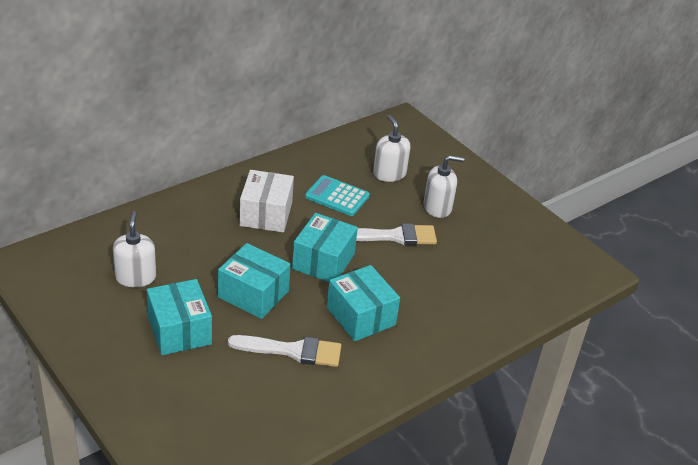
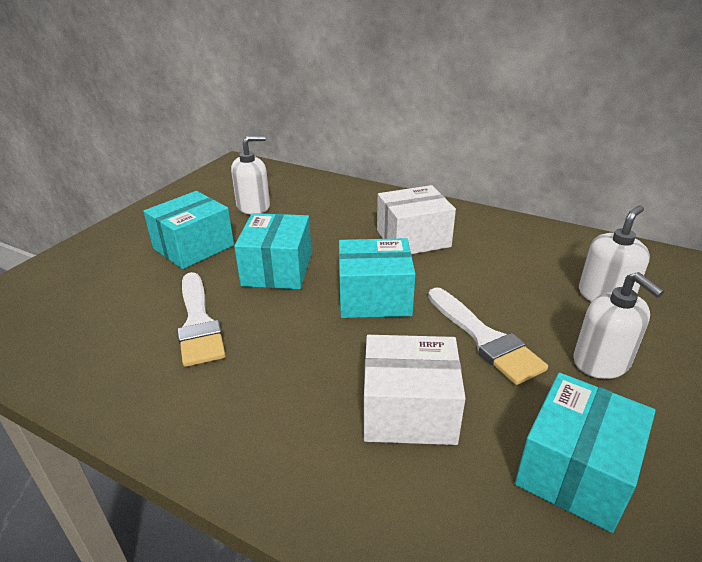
camera: 70 degrees right, 5 degrees down
turquoise calculator [305,175,370,216] -> none
turquoise box [327,265,400,341] -> turquoise box moved to [515,373,656,533]
none -> white box [364,335,466,445]

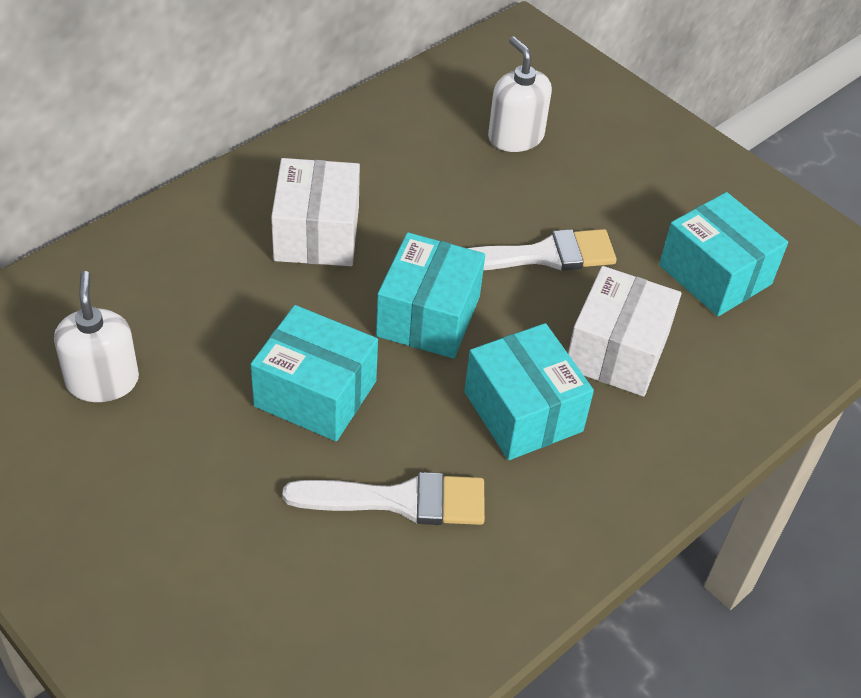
camera: 75 degrees left, 15 degrees up
turquoise box [143,191,234,269] -> turquoise box moved to [464,323,594,460]
white soap dispenser [573,272,664,379] -> none

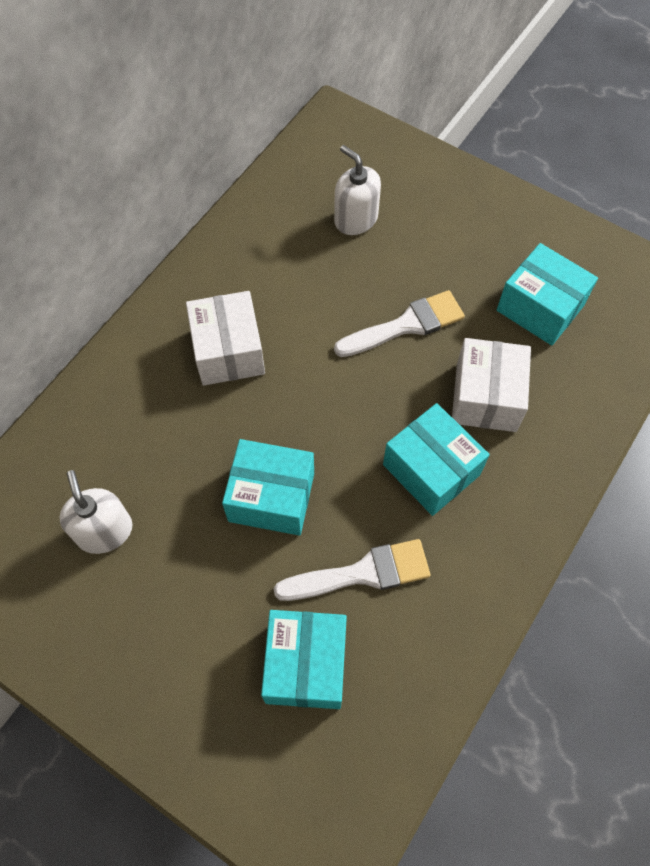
camera: 10 degrees left, 15 degrees up
turquoise box [376,232,485,359] -> turquoise box moved to [261,610,347,709]

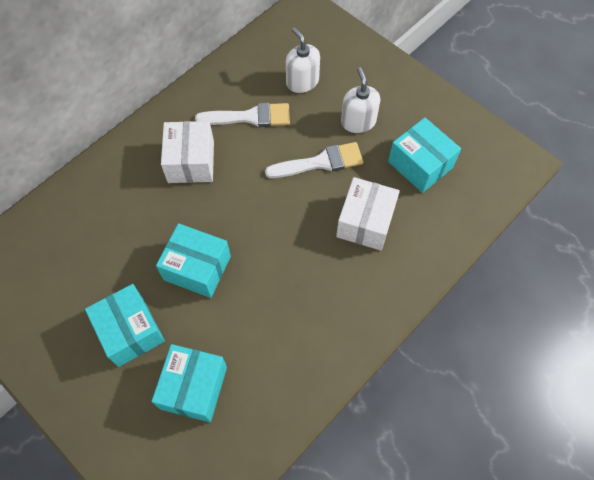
camera: 10 degrees right, 0 degrees up
white soap dispenser [59,470,132,554] -> white soap dispenser moved to [341,67,380,133]
white brush [274,539,431,601] -> white brush moved to [195,103,290,127]
turquoise box [383,403,490,516] -> turquoise box moved to [85,284,165,367]

